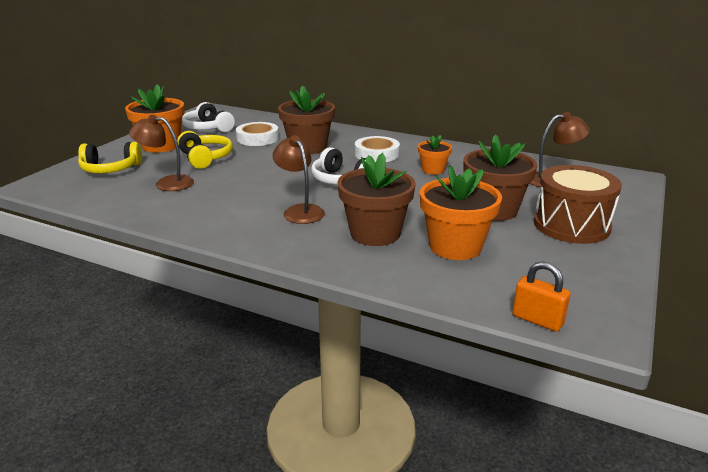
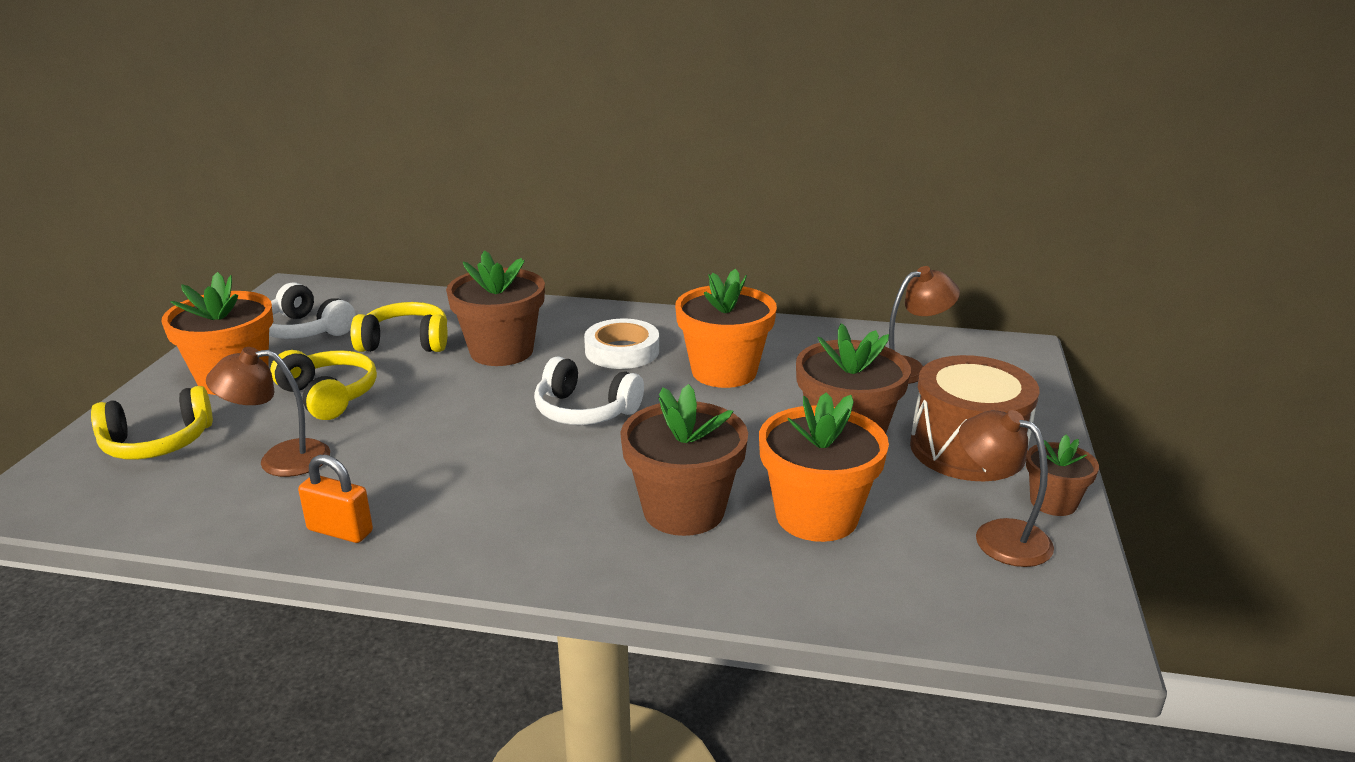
camera: 15 degrees left, 0 degrees up
white tape [236,122,279,146] -> yellow headphones [350,302,447,352]
brown lamp [273,135,325,224] -> brown lamp moved to [959,410,1054,567]
orange flower pot [418,135,452,175] -> orange flower pot [675,269,777,388], size x1.80
orange padlock [512,261,571,332] -> orange padlock moved to [298,455,373,543]
none -> brown flower pot [1026,434,1099,516]

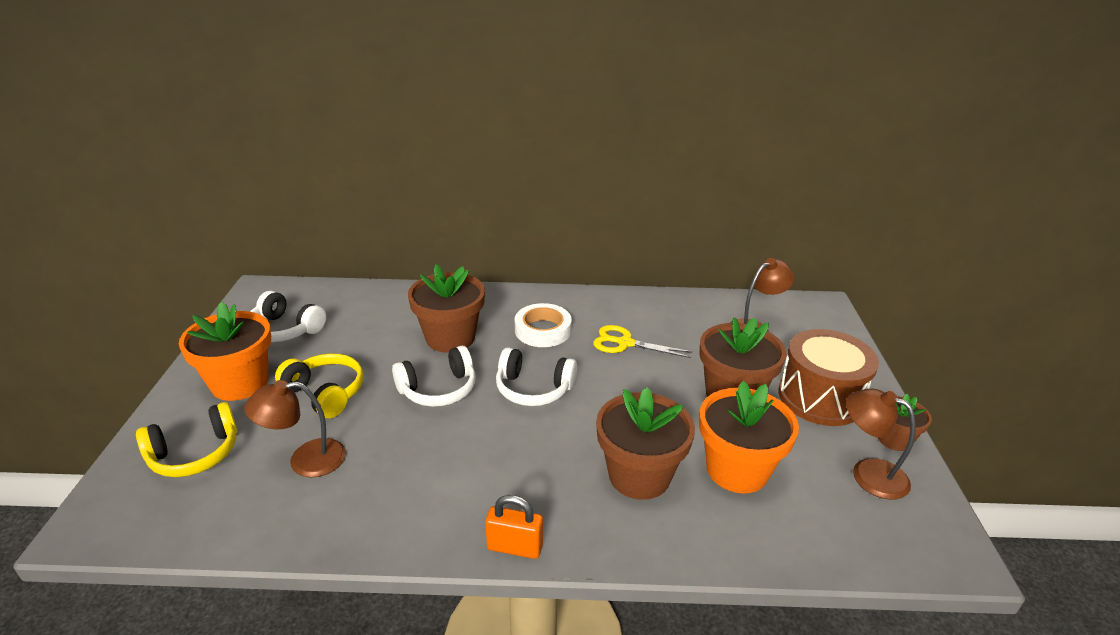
camera: 10 degrees left, 5 degrees up
orange padlock [298,455,373,543] -> orange padlock moved to [485,495,543,559]
yellow headphones [350,302,447,352] -> none
orange flower pot [675,269,777,388] -> yellow scissors [593,325,693,358]
none -> white headphones [392,346,476,407]

